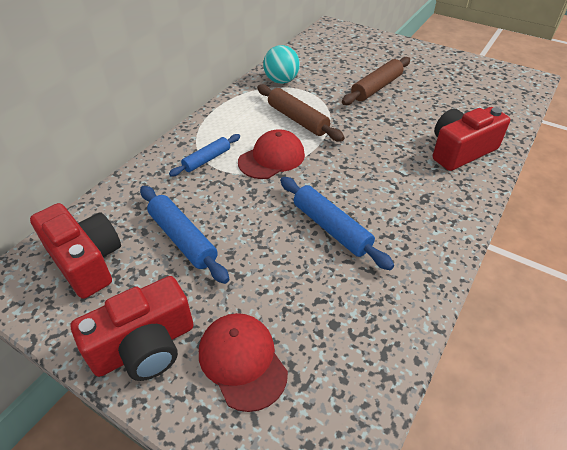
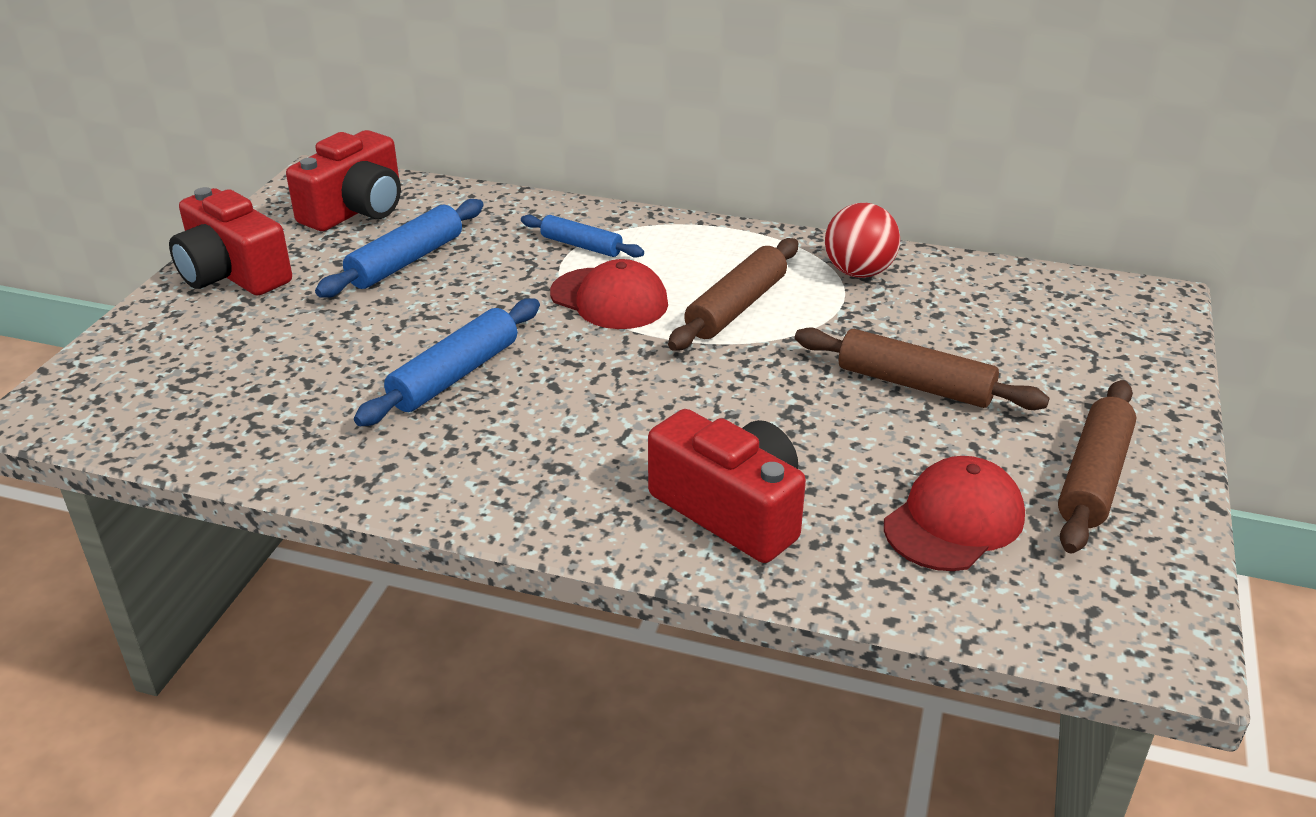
camera: 75 degrees right, 10 degrees down
red cap [199,313,288,412] -> red cap moved to [884,456,1025,571]
turquoise ball [263,45,300,84] -> red ball [825,203,900,278]
none -> brown rolling pin [1058,380,1136,554]

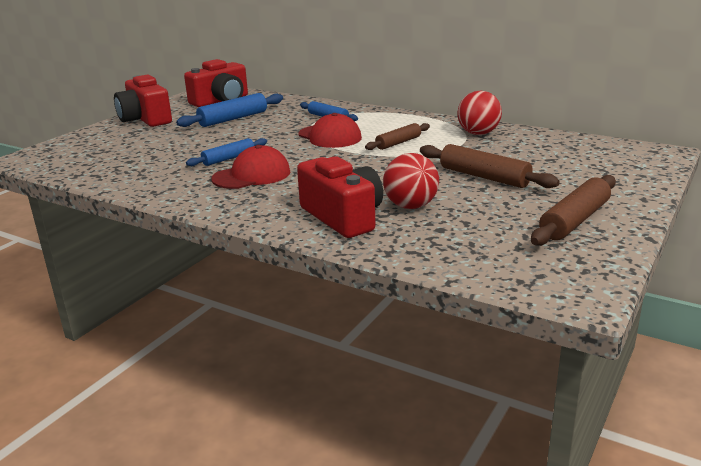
camera: 15 degrees right, 10 degrees down
blue rolling pin [354,298,540,426] -> blue rolling pin [186,138,267,166], size x0.65
brown rolling pin [668,238,798,351] -> brown rolling pin [365,123,430,150], size x0.65
red cap [884,456,1025,571] -> red cap moved to [211,145,290,189]
none -> red ball [383,153,439,209]

